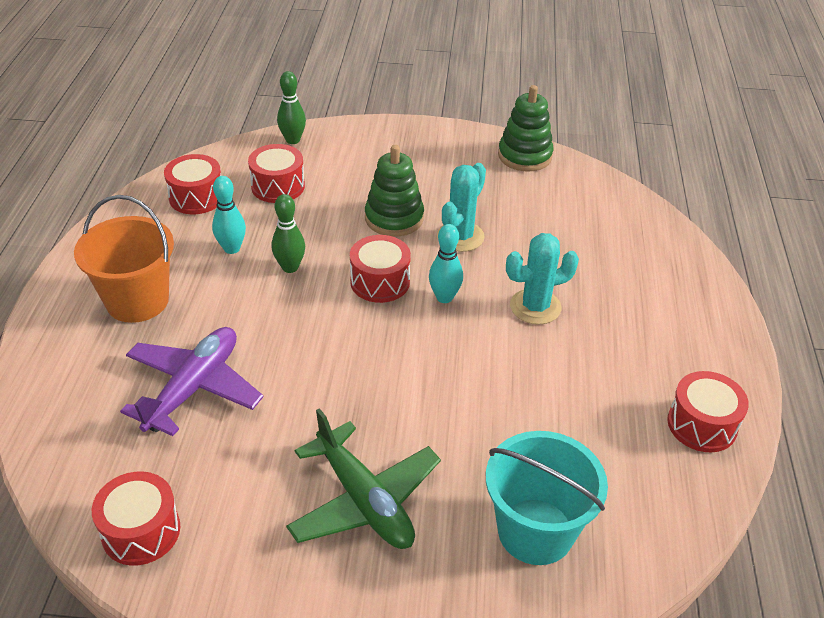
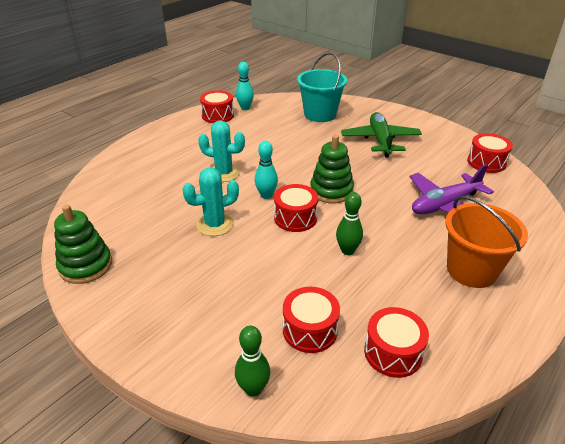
camera: 145 degrees left, 5 degrees down
turquoise bowling pin [212,176,246,254] -> turquoise bowling pin moved to [236,62,254,110]
green stacking toy [365,145,424,237] -> green stacking toy moved to [310,135,354,203]

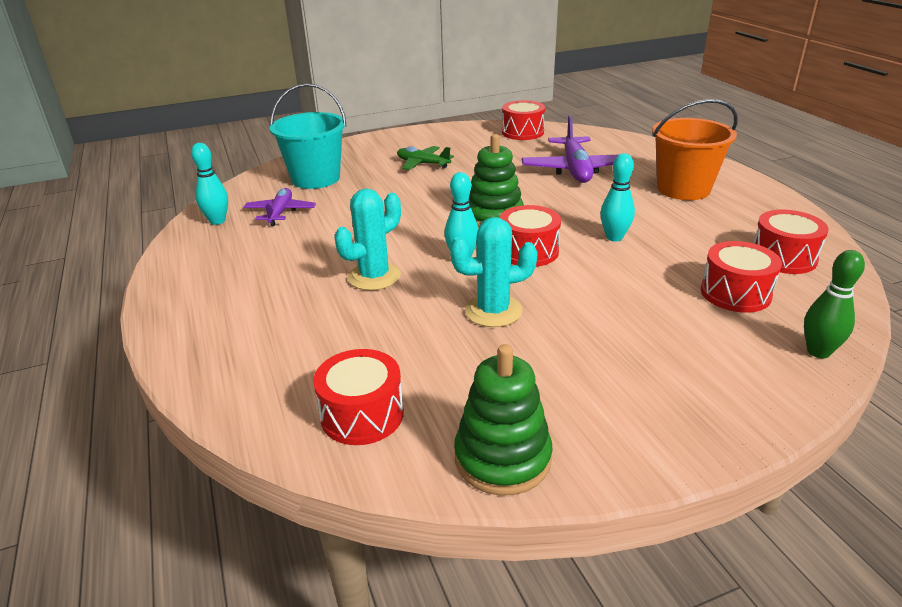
camera: 60 degrees left, 5 degrees down
turquoise cactus [182,168,239,236] -> turquoise cactus turned 75 degrees clockwise [450,217,538,327]
red drum [200,90,234,123] -> red drum moved to [313,349,404,445]
green bowling pin [336,192,363,255] -> turquoise bowling pin [601,153,635,242]
green plane [341,112,422,158] -> green plane [397,146,454,170], size x0.60
none -> purple plane [244,188,316,226]

